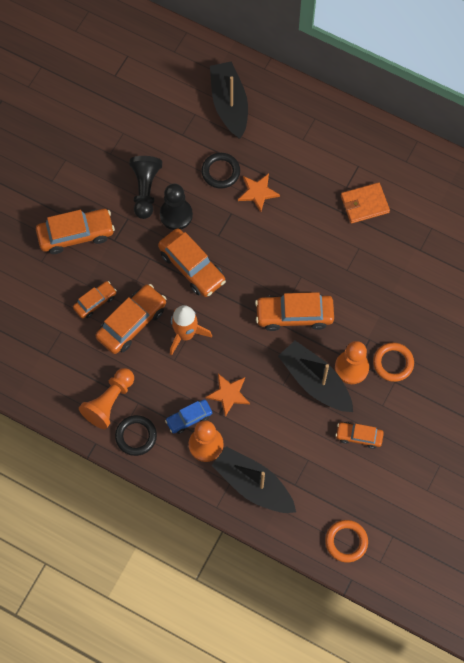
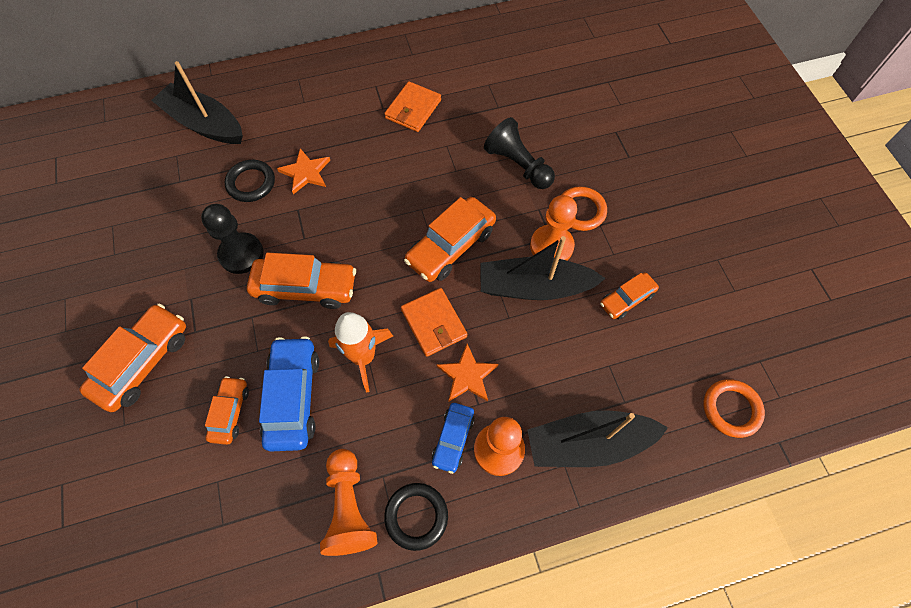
camera: 45 degrees left, 5 degrees down
orange car [95,284,167,354] -> blue car [259,336,319,452]
black pawn [129,156,162,219] -> black pawn moved to [484,117,555,189]
none -> orange wallet [401,288,467,357]

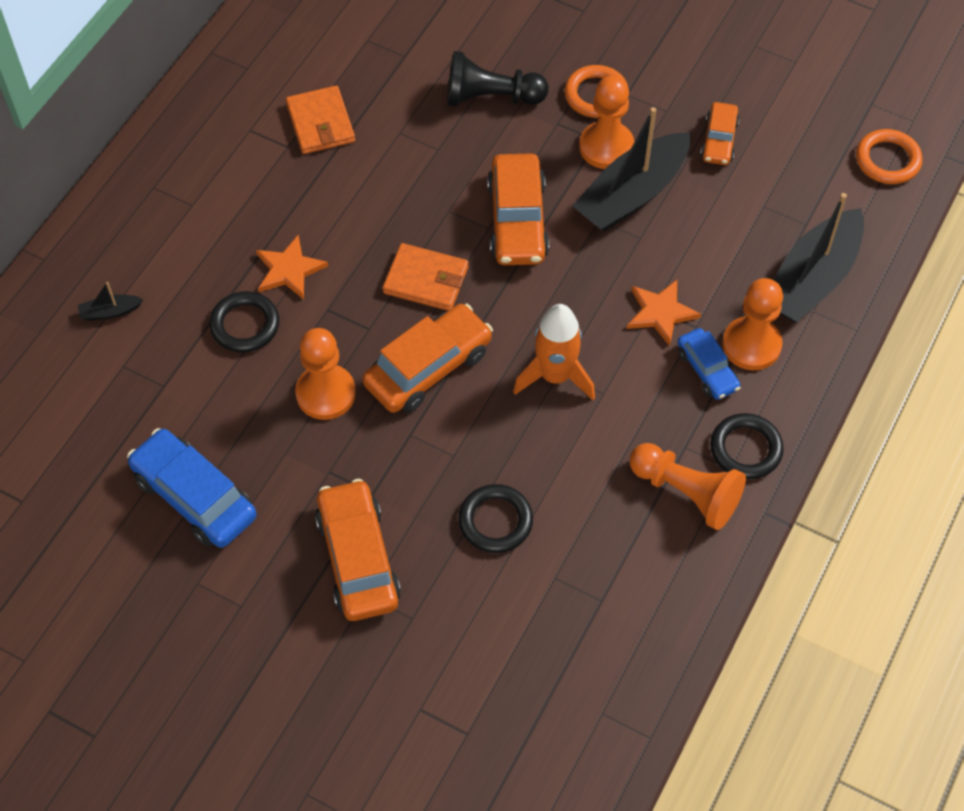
camera: 45 degrees left, 5 degrees down
black boat [151,61,243,144] -> black boat [78,282,143,321], size x0.41
black pawn [201,204,264,274] -> orange pawn [295,328,356,420]
orange car [205,376,249,445] -> black ring [458,484,533,553]
blue car [259,336,319,452] -> blue car moved to [127,428,257,548]
orange wallet [401,288,467,357] -> orange wallet moved to [383,243,468,311]

